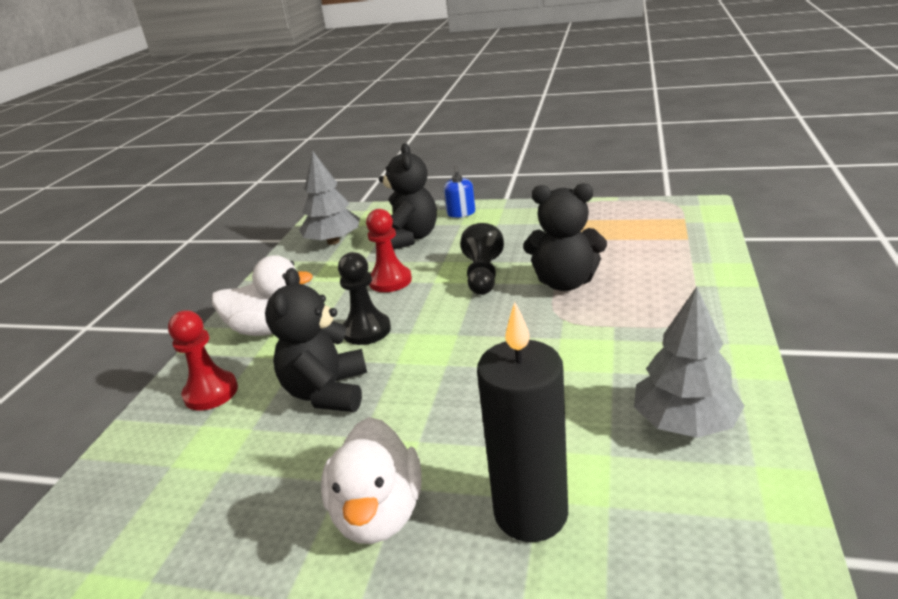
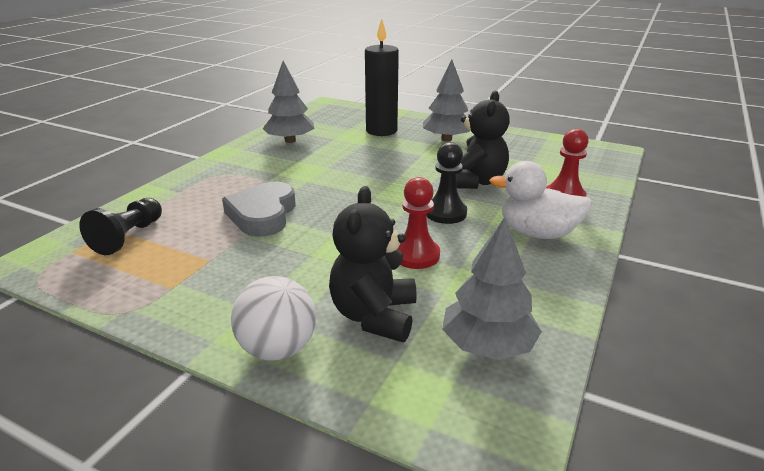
camera: 170 degrees left, 0 degrees up
white duck [321,417,422,544] -> grey tree [423,60,470,141]
blue soap dispenser [443,165,475,218] -> white ball [231,276,316,361]
black pawn [460,223,504,295] -> black pawn moved to [79,198,162,255]
black teddy bear [523,183,607,291] -> grey heart [222,182,296,237]

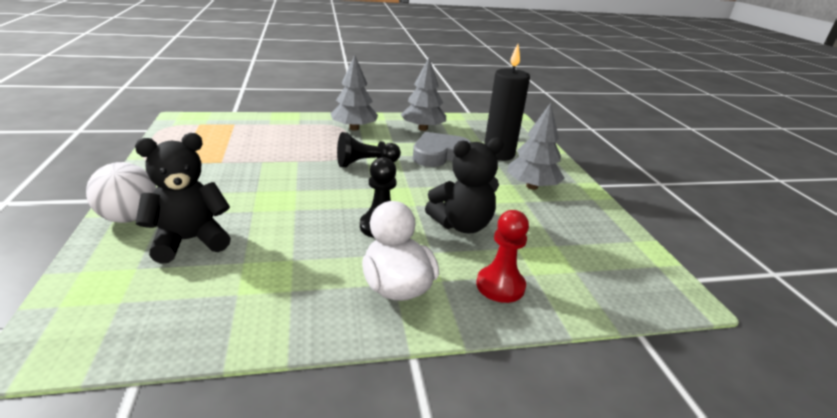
camera: 50 degrees right, 0 degrees up
black pawn [79,198,162,255] -> black pawn moved to [337,132,401,167]
grey heart [222,182,296,237] -> grey heart moved to [413,132,471,167]
red pawn [397,177,440,269] -> none
grey tree [442,217,542,360] -> grey tree moved to [331,55,378,131]

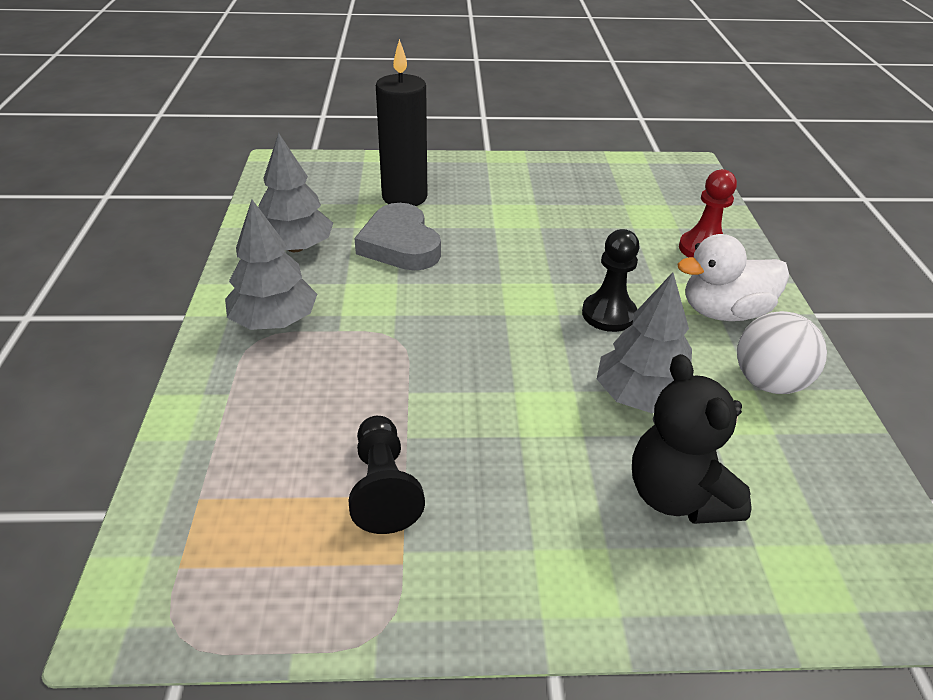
camera: 80 degrees left, 10 degrees up
white ball [86,162,156,223] -> white ball moved to [737,311,827,394]
black pawn [337,132,401,167] -> black pawn moved to [348,416,425,534]
black teddy bear [425,137,503,233] -> none
grey tree [507,103,564,190] -> grey tree moved to [597,272,694,413]

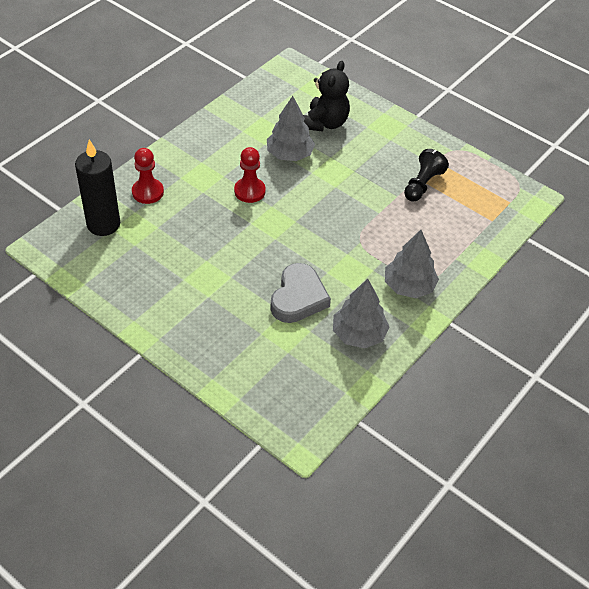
camera: 140 degrees left, 10 degrees up
black candle [376,39,427,206] -> black candle moved to [75,139,120,236]
black pawn [582,229,640,332] -> red pawn [234,147,266,203]
white duck [678,234,789,321] -> none
white ball [737,311,827,394] -> none

